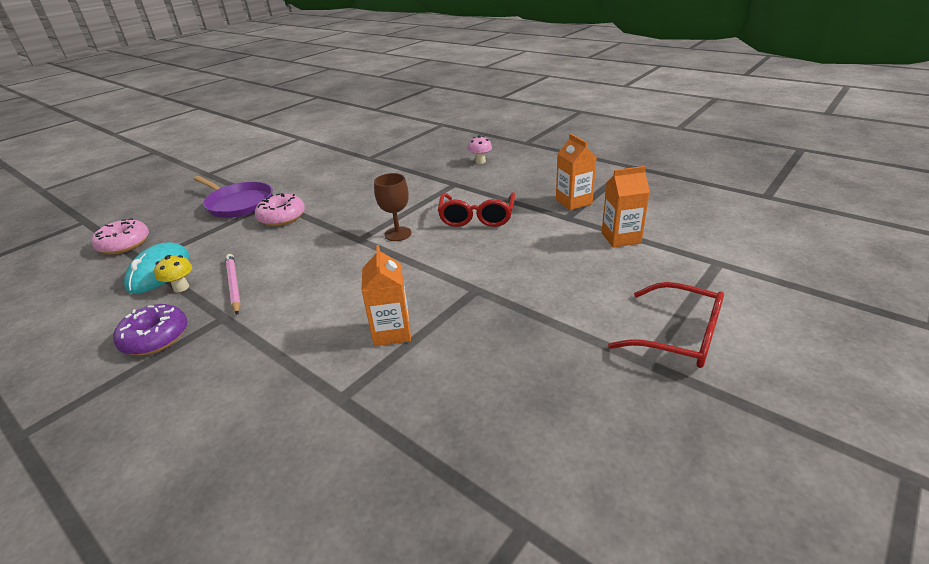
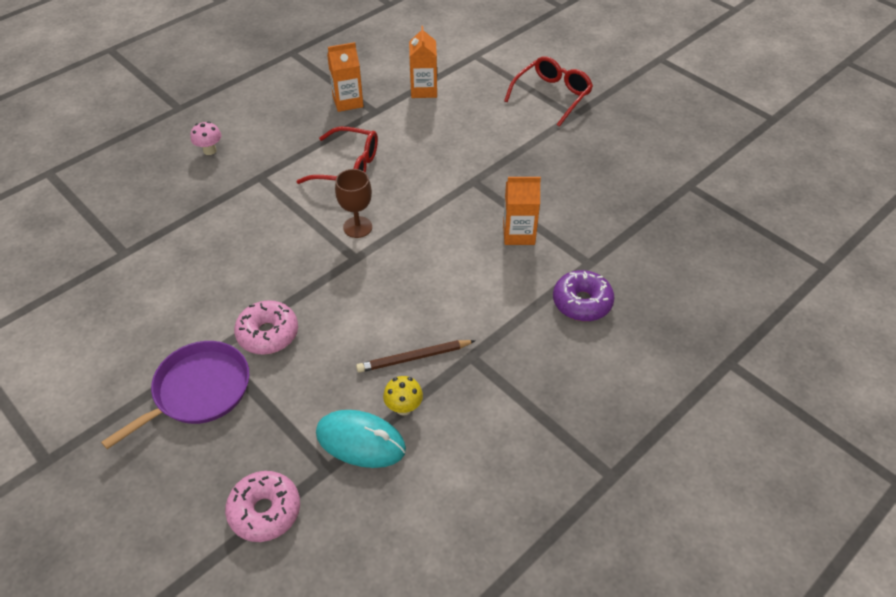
camera: 85 degrees left, 15 degrees up
purple donut [113,304,187,355] -> purple donut moved to [553,270,615,321]
pink pencil [226,254,241,315] -> brown pencil [356,340,475,373]

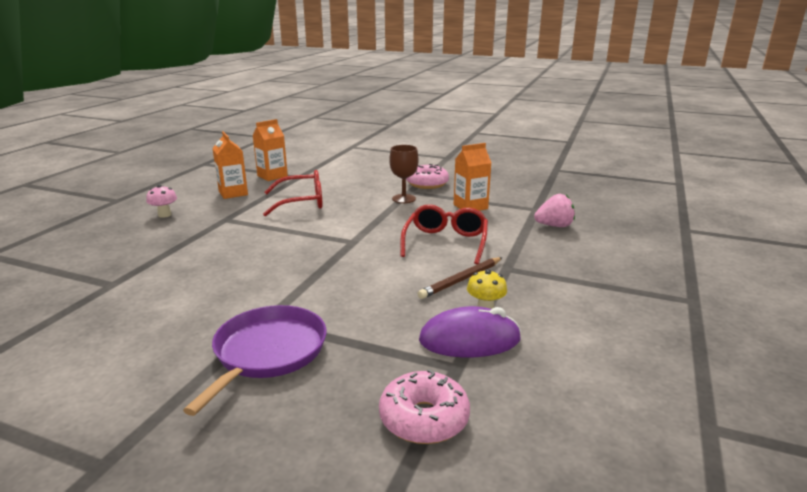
camera: 25 degrees left, 25 degrees down
pink donut [234,300,298,355] -> pink donut moved to [406,164,449,189]
turquoise mouse [316,410,406,468] -> purple mouse [419,306,521,357]
brown goblet [335,169,372,238] -> brown goblet moved to [389,145,419,203]
orange carton [409,26,437,98] -> orange carton moved to [212,131,248,199]
red glasses [504,56,593,127] -> red glasses moved to [400,204,488,264]
purple donut [553,270,615,321] -> pink strawberry [534,194,575,227]

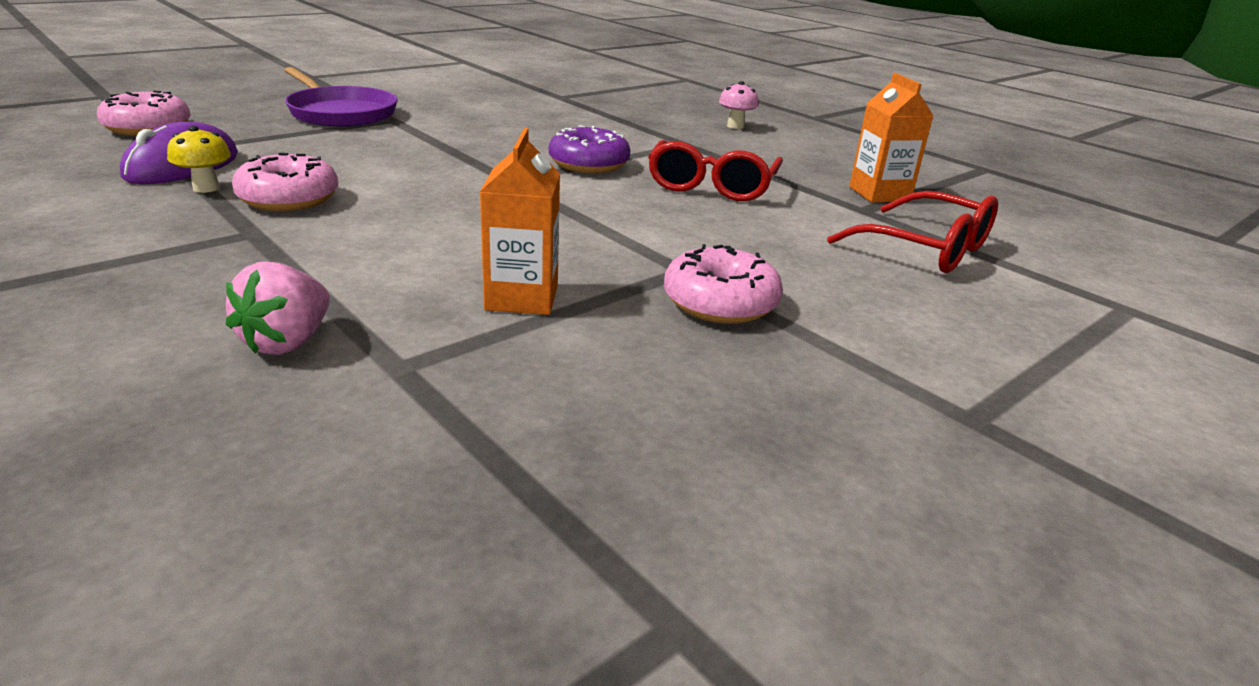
camera: 115 degrees right, 5 degrees up
orange carton [212,131,248,199] -> none
brown goblet [389,145,419,203] -> none
red glasses [400,204,488,264] -> red glasses moved to [827,191,998,273]
brown pencil [417,257,503,299] -> pink donut [232,153,338,211]
none -> purple donut [549,125,630,173]

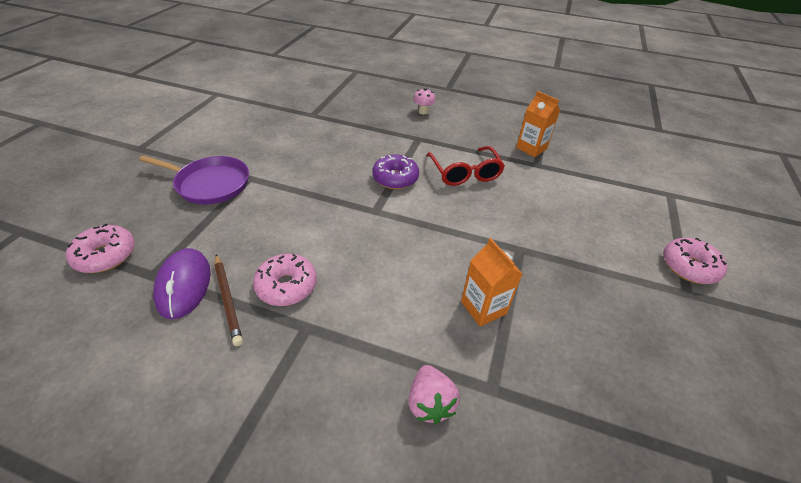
camera: 30 degrees left, 15 degrees up
yellow mushroom [167,126,231,193] -> brown pencil [215,254,243,346]
pink donut [664,244,783,324] -> pink donut moved to [663,238,727,284]
red glasses [827,191,998,273] -> none

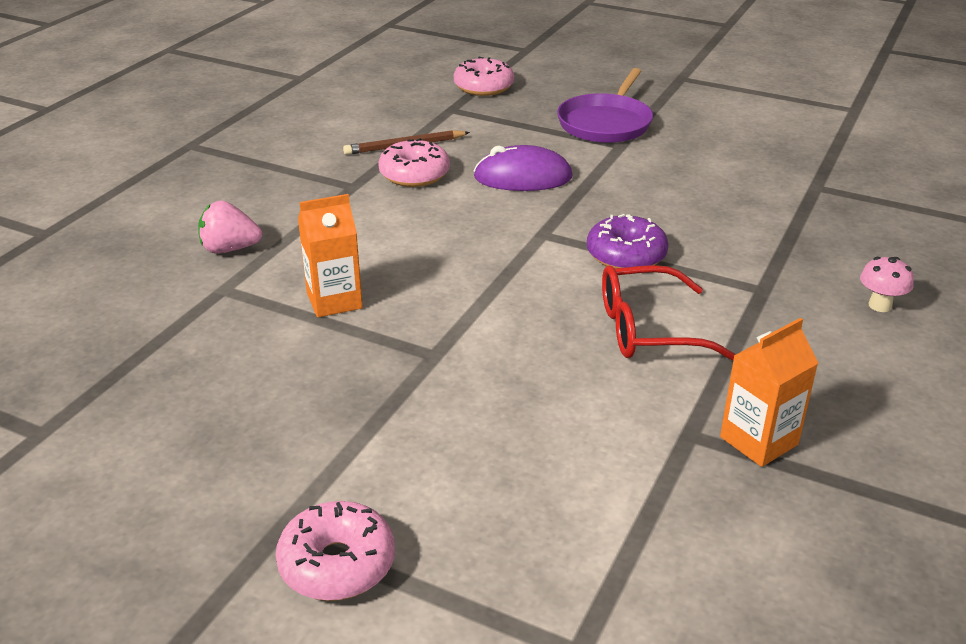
camera: 100 degrees right, 10 degrees down
purple mouse [153,248,211,319] -> purple mouse moved to [474,145,573,191]

